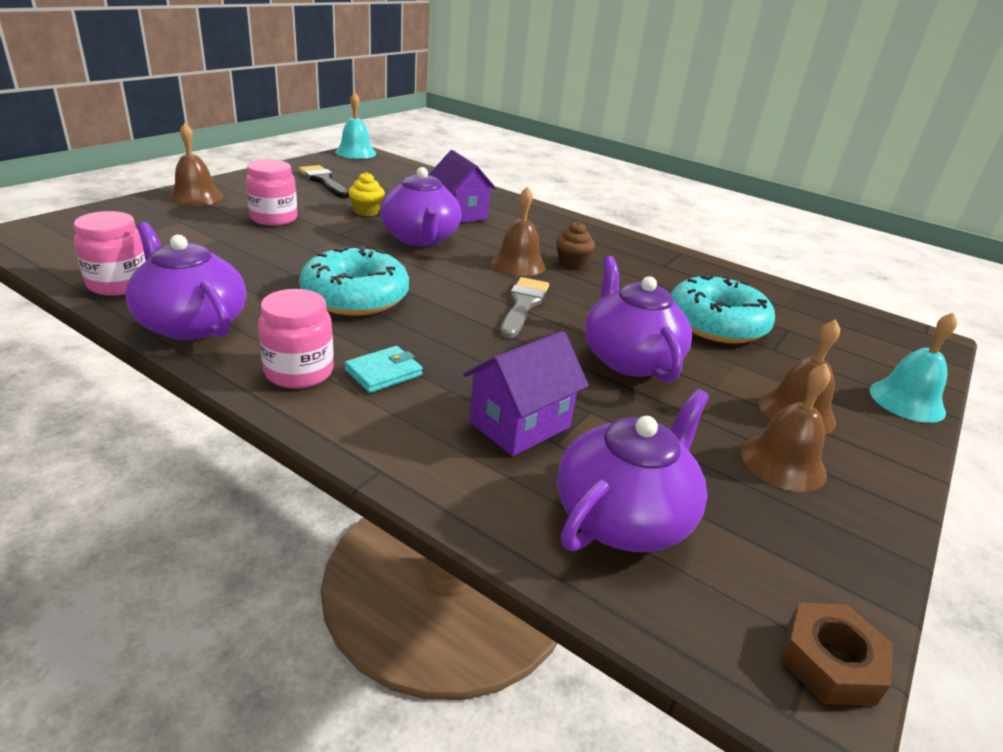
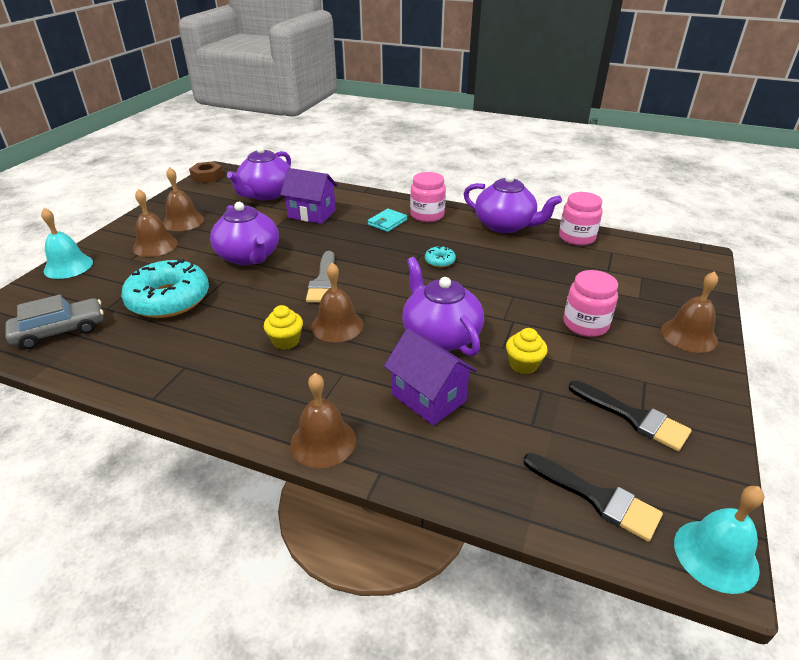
camera: 170 degrees right, 5 degrees up
turquoise donut [299,245,409,316] -> turquoise donut [425,246,456,267], size x0.42
purple house [464,331,589,456] -> purple house turned 75 degrees clockwise [280,168,338,224]
brown cupcake [556,222,595,269] -> yellow cupcake [264,305,303,350]
none -> grey car [5,294,104,349]
none -> brown bell [290,373,356,468]
none -> black brush [523,453,663,542]

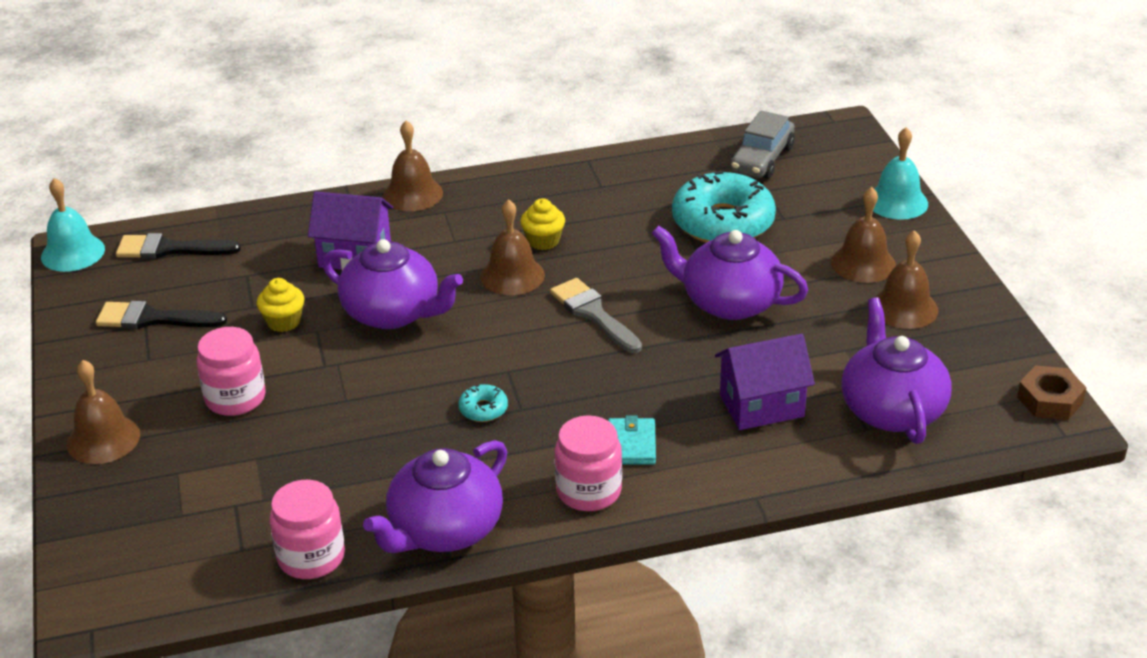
camera: 145 degrees right, 0 degrees up
purple teapot [464,174,562,233] -> purple teapot turned 45 degrees counterclockwise [363,440,507,553]

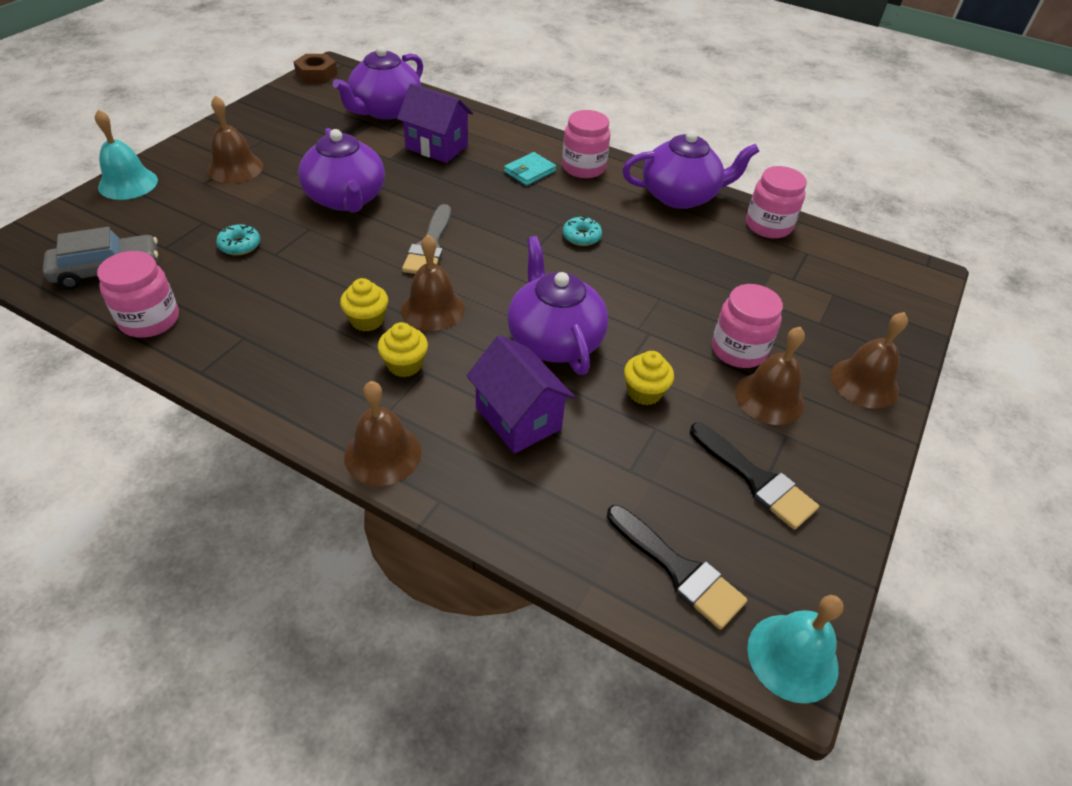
camera: 140 degrees left, 10 degrees up
turquoise donut [672,171,776,243] -> turquoise donut [216,224,260,255], size x0.42
brown bell [874,230,938,329] -> brown bell moved to [735,327,805,425]
none -> pink jar [97,251,179,338]
none -> yellow cupcake [378,322,428,377]

